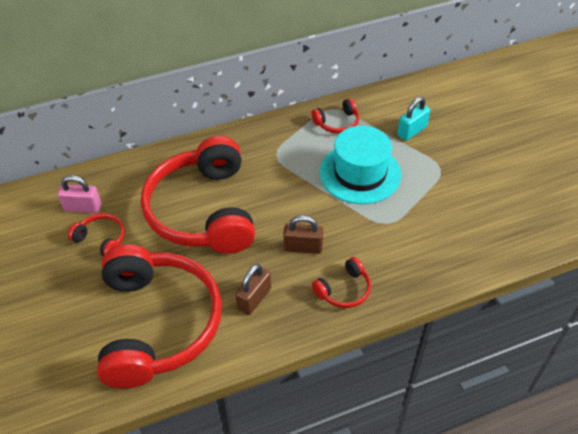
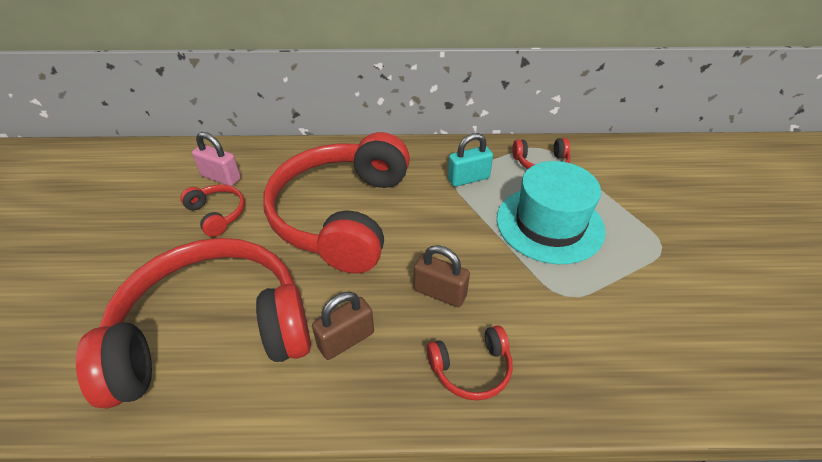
camera: 20 degrees right, 5 degrees down
red headphones [97,244,222,389] -> red headphones turned 120 degrees counterclockwise [76,238,311,409]
turquoise padlock [397,97,430,141] -> turquoise padlock moved to [448,133,493,187]

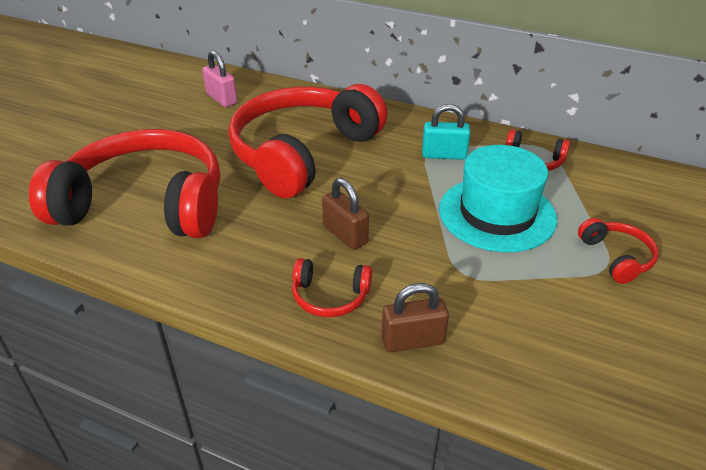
camera: 25 degrees right, 5 degrees down
red headphones [180,185,245,237] -> red headphones moved to [578,218,659,284]
brown padlock [312,292,374,360] -> brown padlock moved to [381,283,449,352]

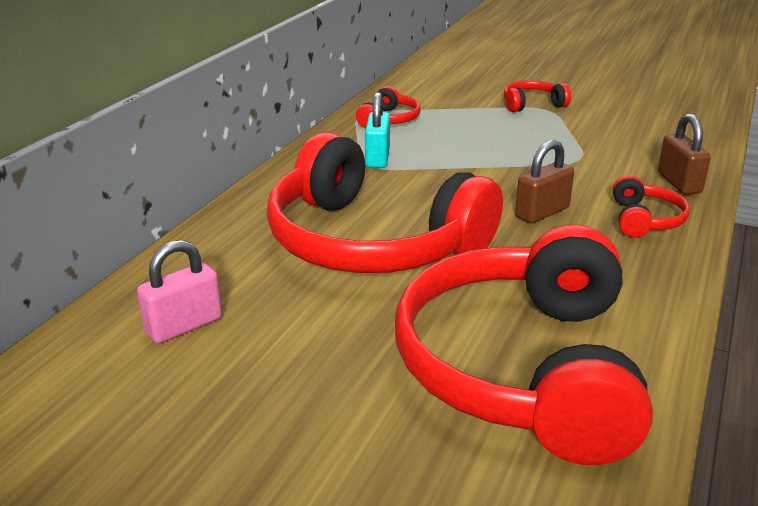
camera: 90 degrees left, 10 degrees down
turquoise hat [439,145,557,252] -> none

